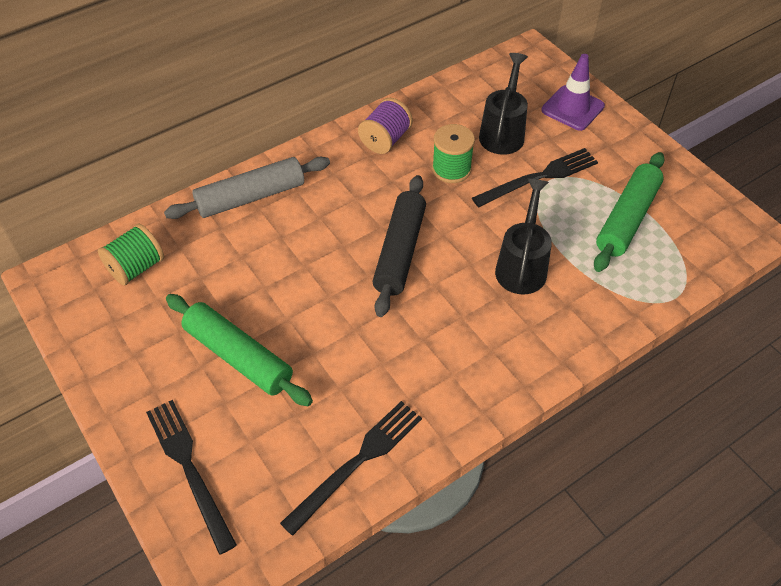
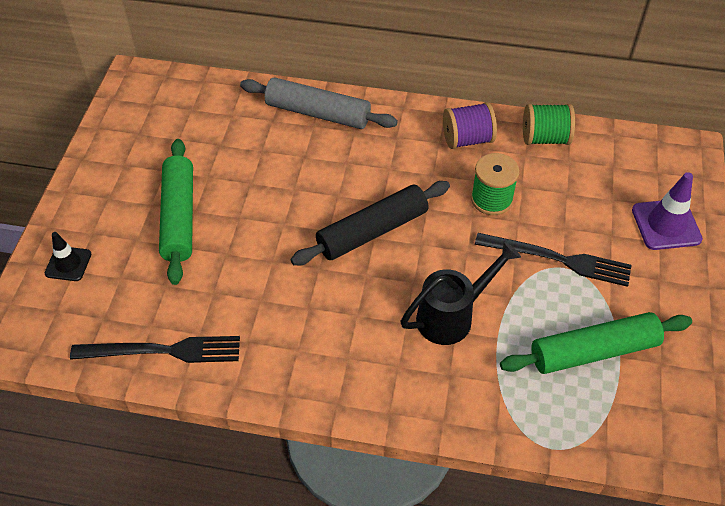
camera: 45 degrees right, 0 degrees up
green spool [98,223,164,286] -> green spool moved to [523,104,575,145]
black fork [146,400,237,555] -> black traffic cone [45,232,91,281]
black watering can [479,53,528,155] -> none

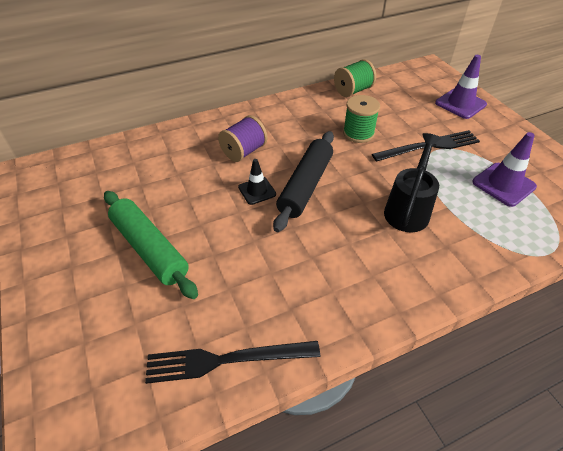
camera: 35 degrees left, 5 degrees down
black traffic cone [45,232,91,281] -> black traffic cone moved to [238,159,276,205]
black fork [70,336,240,363] -> black fork turned 150 degrees counterclockwise [145,341,320,384]
grey rolling pin [240,77,398,129] -> none
purple spool [443,102,497,149] -> purple spool moved to [218,115,268,162]
green rolling pin [500,312,692,374] -> purple traffic cone [472,132,537,207]

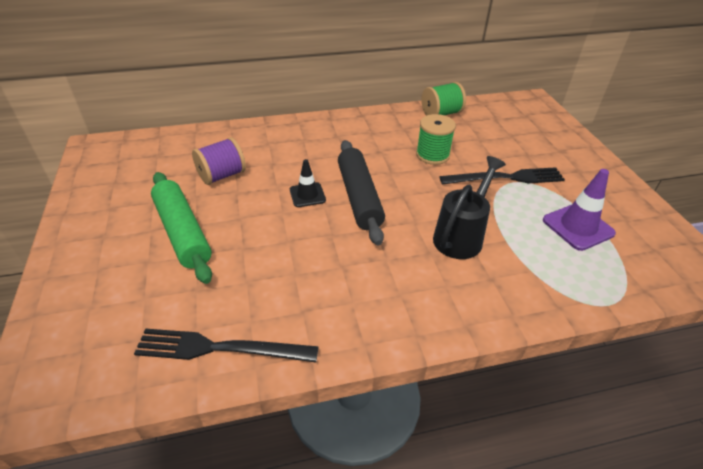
camera: 10 degrees right, 5 degrees down
purple spool [218,115,268,162] -> purple spool moved to [192,137,246,185]
black rolling pin [273,131,334,232] -> black rolling pin turned 45 degrees counterclockwise [338,140,385,245]
purple traffic cone [435,55,487,119] -> none

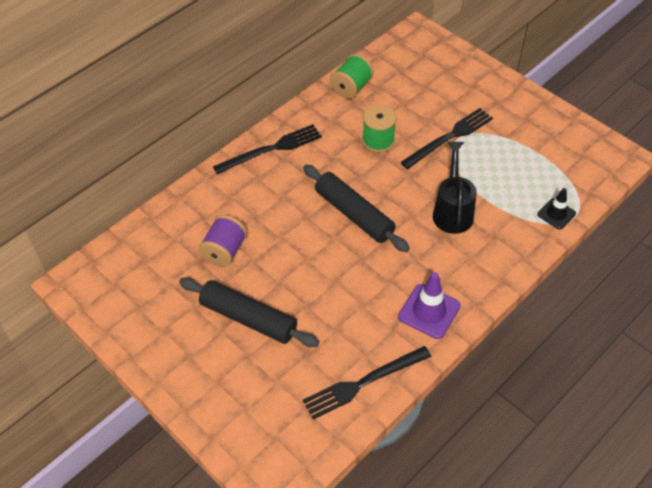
camera: 30 degrees left, 10 degrees up
green rolling pin [151,172,212,284] -> black rolling pin [179,278,319,347]
black traffic cone [290,159,326,207] -> black traffic cone moved to [537,188,576,229]
purple traffic cone [543,169,616,251] -> purple traffic cone moved to [398,272,461,339]
none -> black fork [213,124,322,174]

